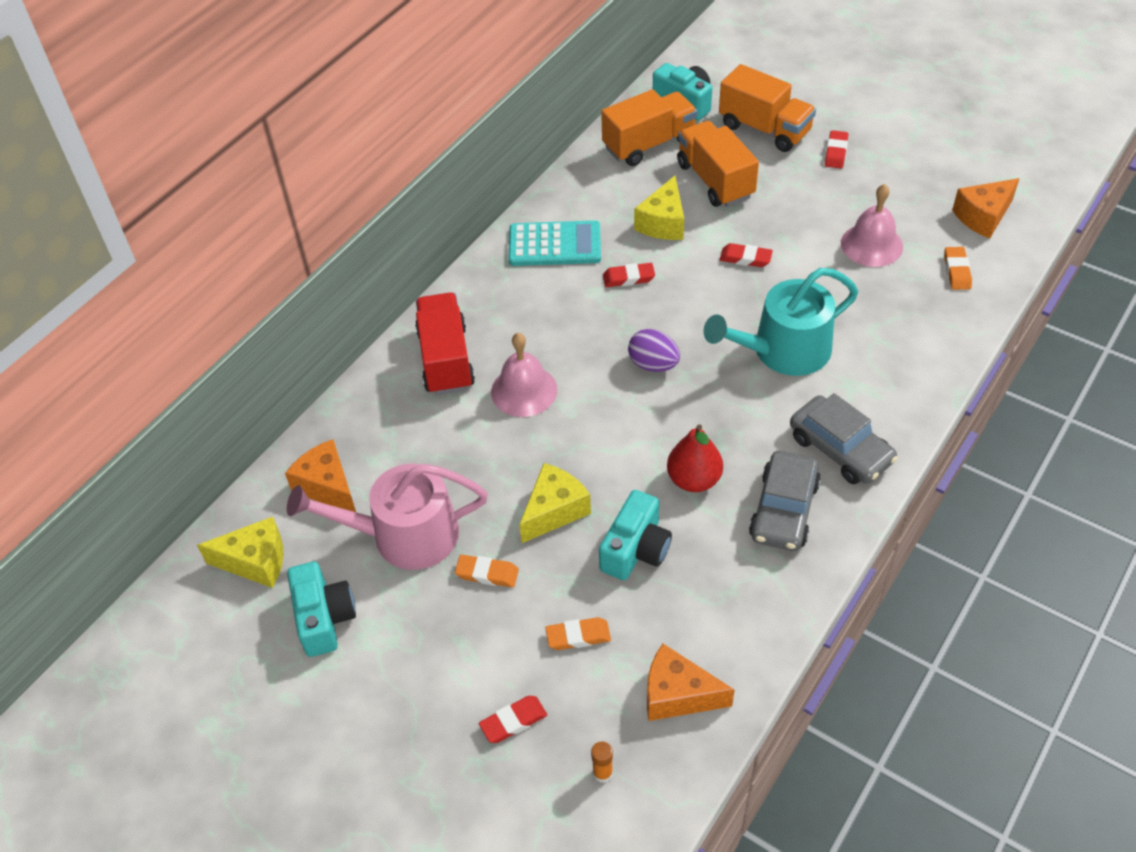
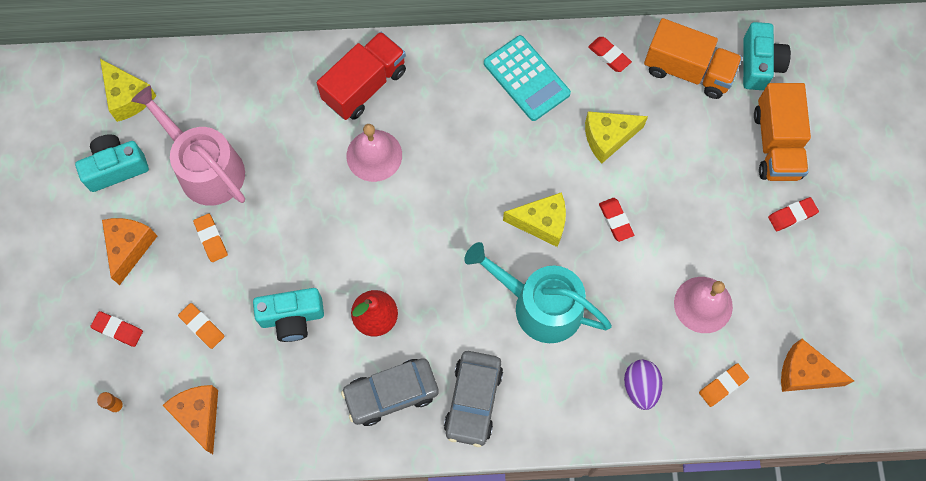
camera: 50 degrees right, 20 degrees up
orange cheese [285,439,356,512] -> orange cheese moved to [102,218,157,285]
turquoise camera [287,562,356,657] -> turquoise camera turned 150 degrees counterclockwise [75,134,149,192]
yellow cheese [519,463,591,543] -> yellow cheese moved to [503,192,566,247]
red eraser [603,263,655,287] -> red eraser moved to [588,37,632,72]
purple egg [628,329,680,372] -> purple egg moved to [624,360,663,410]
orange truck [677,121,759,207] -> none

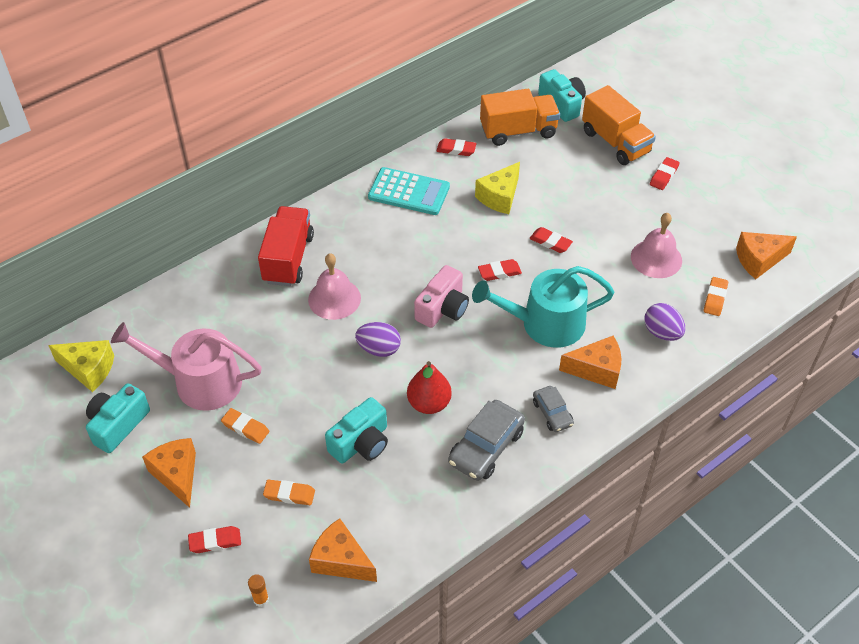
camera: 35 degrees left, 20 degrees down
grey car [444,351,503,447] -> grey car [533,386,574,432], size x0.59
yellow cheese [503,192,566,247] -> red eraser [478,259,522,281]
none -> purple egg [355,322,401,357]
none -> pink camera [414,265,469,328]
none -> orange cheese [559,336,621,389]

